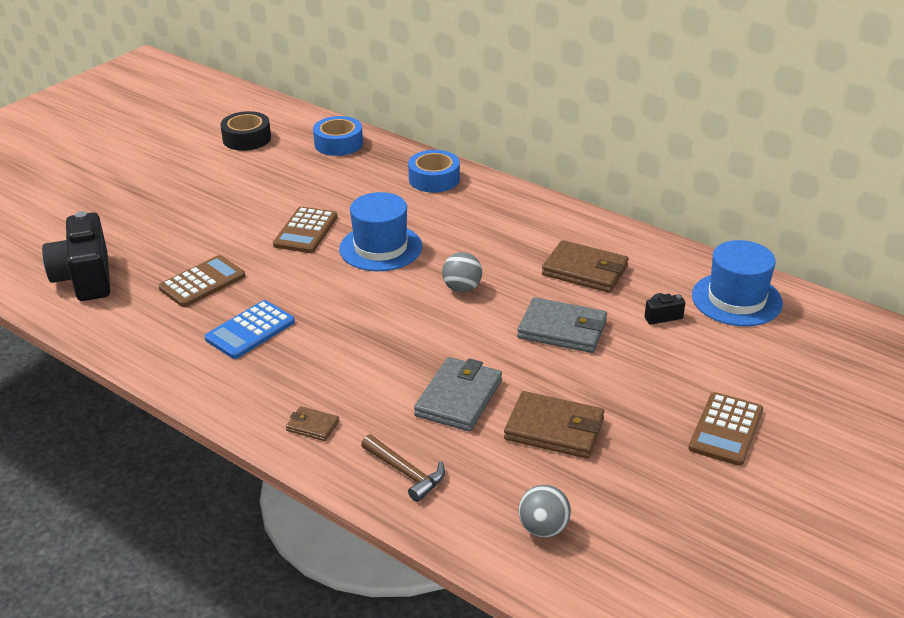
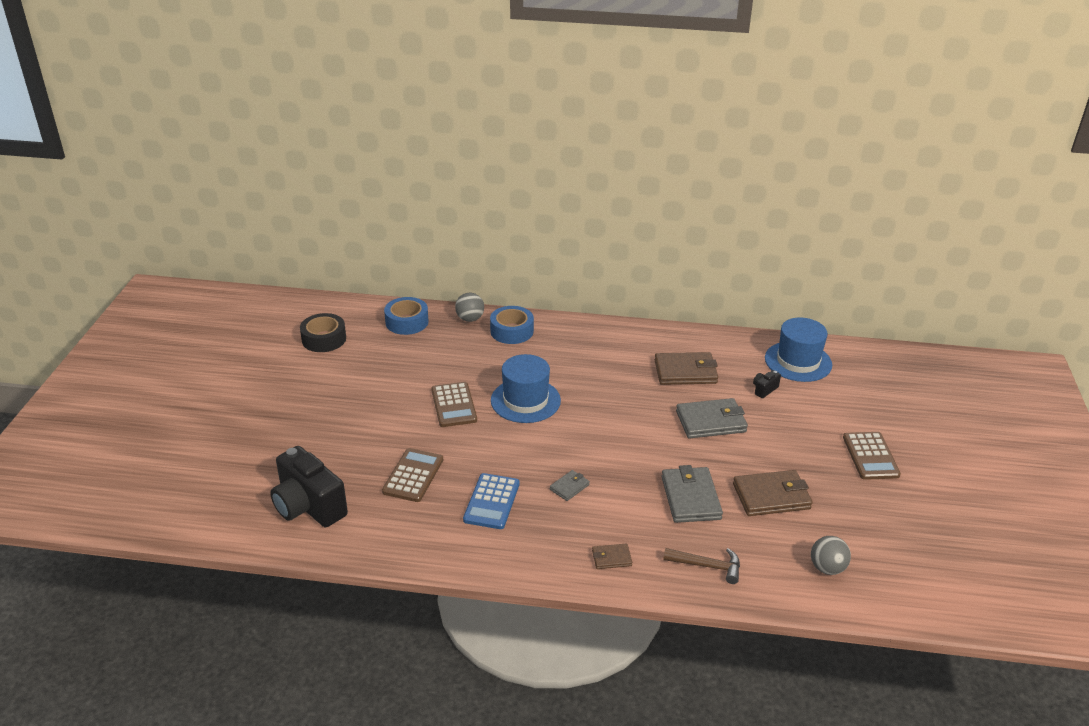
camera: 30 degrees left, 0 degrees up
grey ball [442,252,482,292] -> grey ball moved to [455,293,484,322]
none -> grey wallet [550,470,590,501]

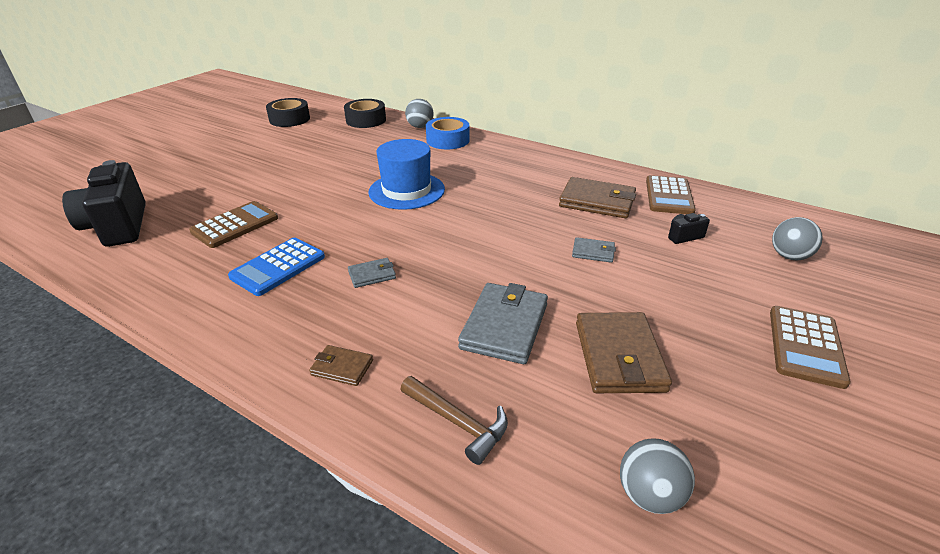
camera: 25 degrees right, 0 degrees up
blue tape [384,297,429,335] -> black tape [344,99,386,128]
brown calculator [431,382,477,427] -> brown calculator moved to [646,175,696,214]
grey wallet [676,398,748,439] -> grey wallet [572,237,616,263], size x0.51
brown wallet [733,470,813,516] -> brown wallet turned 75 degrees clockwise [576,312,672,393]
blue hat [765,317,832,382] -> none
none -> grey ball [772,217,823,261]

